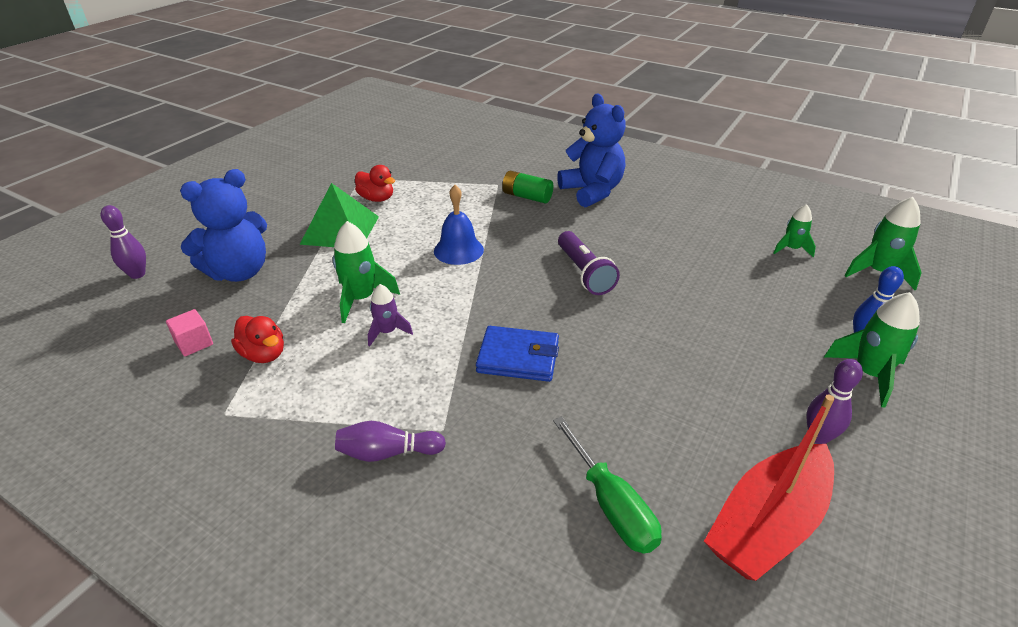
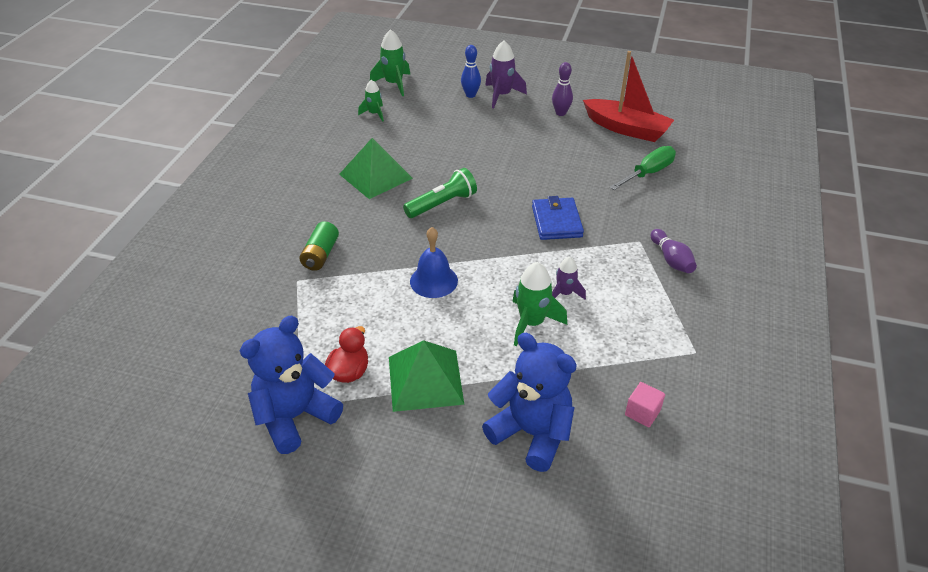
camera: 105 degrees left, 5 degrees up
purple bowling pin [101,205,146,279] -> none
red duck [231,316,284,363] -> none
blue teddy bear [557,94,626,207] -> blue teddy bear moved to [240,316,343,454]
purple flashlight [558,231,620,295] -> green flashlight [403,168,477,218]
green rocket [824,292,920,407] -> purple rocket [485,41,527,108]
none -> green pyramid [339,138,413,199]

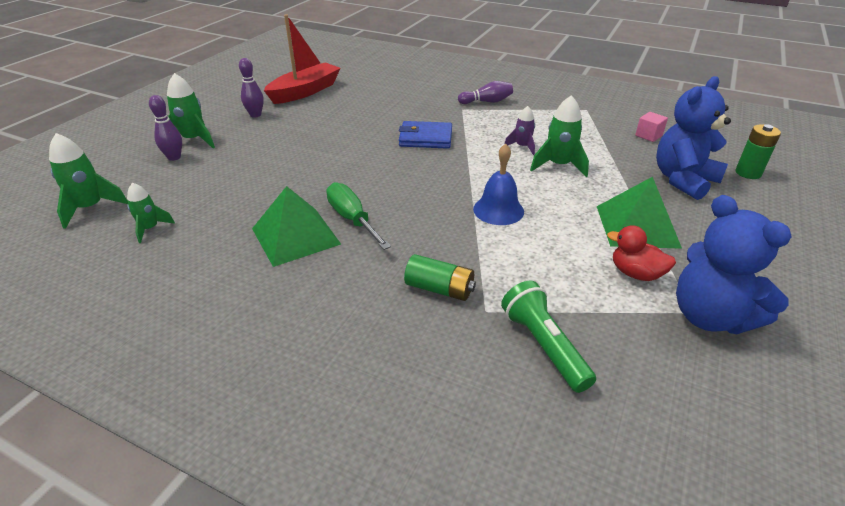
camera: 80 degrees left, 5 degrees down
green flashlight [403,168,477,218] -> green flashlight moved to [501,281,596,393]
blue bowling pin [461,45,481,98] -> purple bowling pin [149,95,182,161]
purple rocket [485,41,527,108] -> green rocket [167,73,215,148]
green screwdriver [610,146,676,190] -> green screwdriver moved to [326,182,391,250]
none -> green battery [736,124,781,179]

